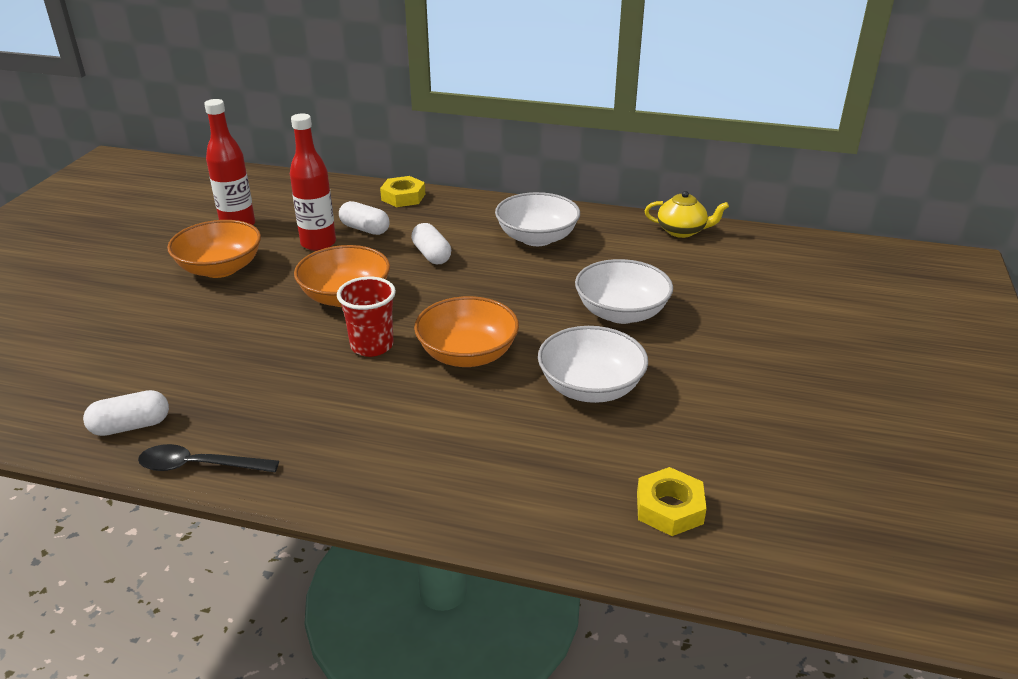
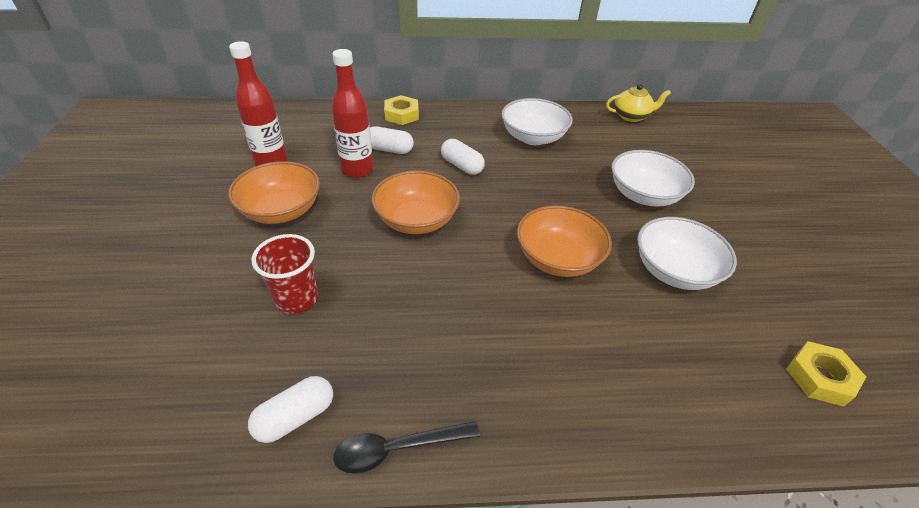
camera: 20 degrees left, 10 degrees up
red cup [337,277,396,357] -> red cup moved to [252,234,318,314]

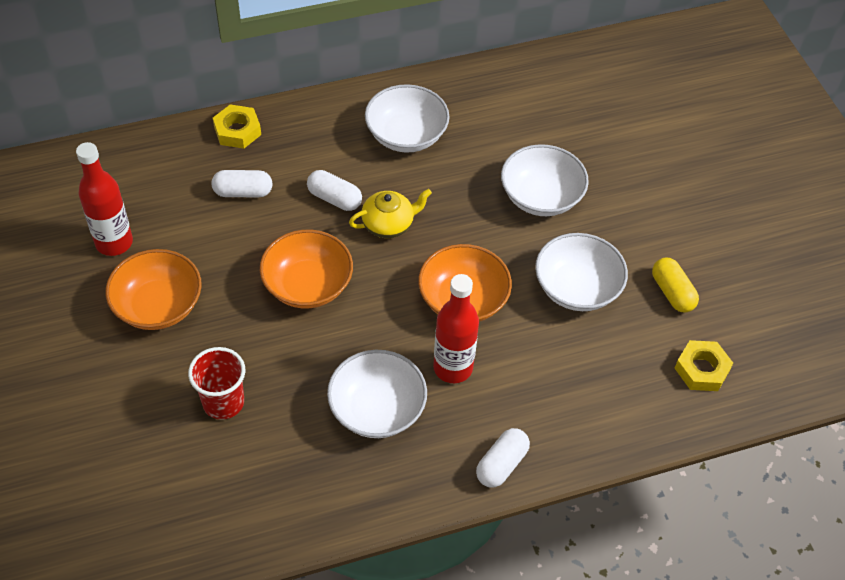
camera: 15 degrees left, 10 degrees up
white capsule [248,376,333,443] -> white capsule moved to [476,428,530,488]
red bottle [331,49,373,178] -> red bottle moved to [433,274,479,383]
black spoon [333,421,480,474] -> none
yellow teapot [606,84,671,122] -> yellow teapot moved to [349,189,432,238]
none -> white bowl [327,350,427,438]
none -> yellow capsule [652,258,699,313]

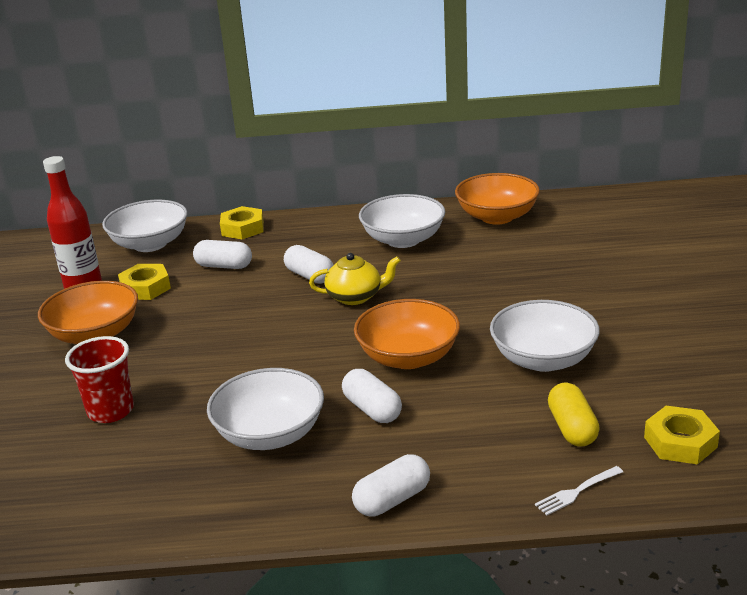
camera: 20 degrees right, 25 degrees down
orange bowl [260,230,353,308] -> orange bowl moved to [455,173,540,225]
red bottle [433,274,479,383] -> white capsule [342,369,402,423]
white bowl [501,144,589,216] -> white bowl moved to [102,200,188,252]
yellow capsule [652,258,699,313] -> yellow capsule moved to [548,383,600,447]
none -> yellow nut [118,264,171,300]
none -> white fork [535,466,623,515]

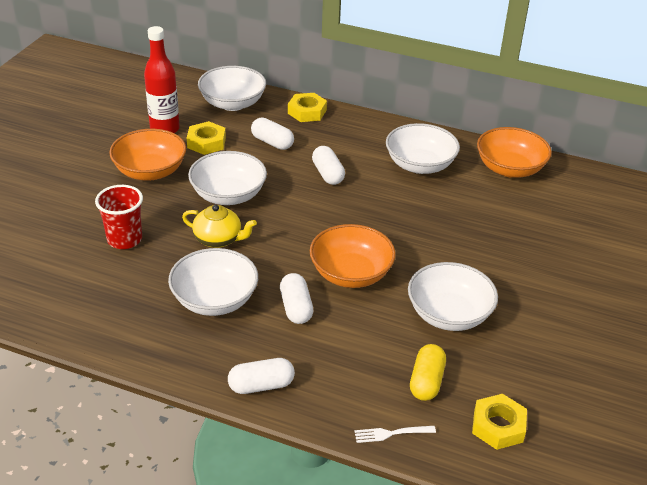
camera: 20 degrees right, 10 degrees up
yellow teapot [309,253,401,305] -> yellow teapot moved to [182,205,257,248]
none -> white bowl [188,151,267,205]

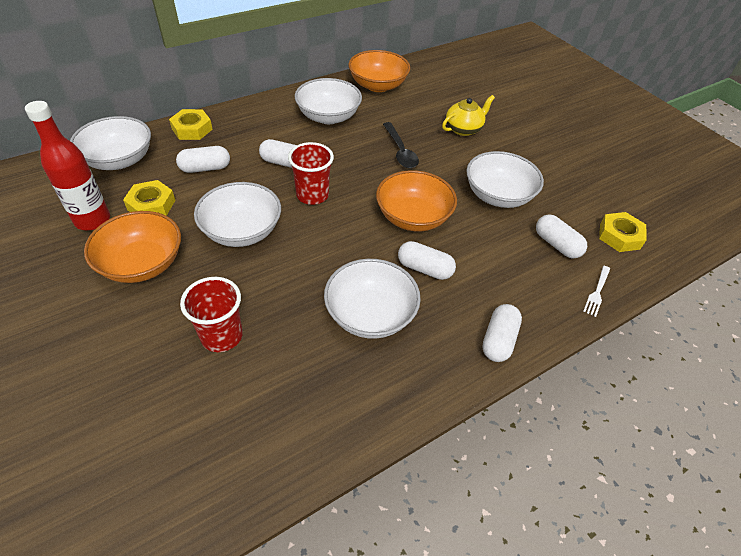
camera: 55 degrees left, 10 degrees up
yellow teapot [182,205,257,248] -> yellow teapot moved to [442,95,495,136]
yellow capsule [410,344,446,401] -> white capsule [536,215,587,259]
none -> red cup [288,142,334,205]
none -> black spoon [383,122,419,168]

